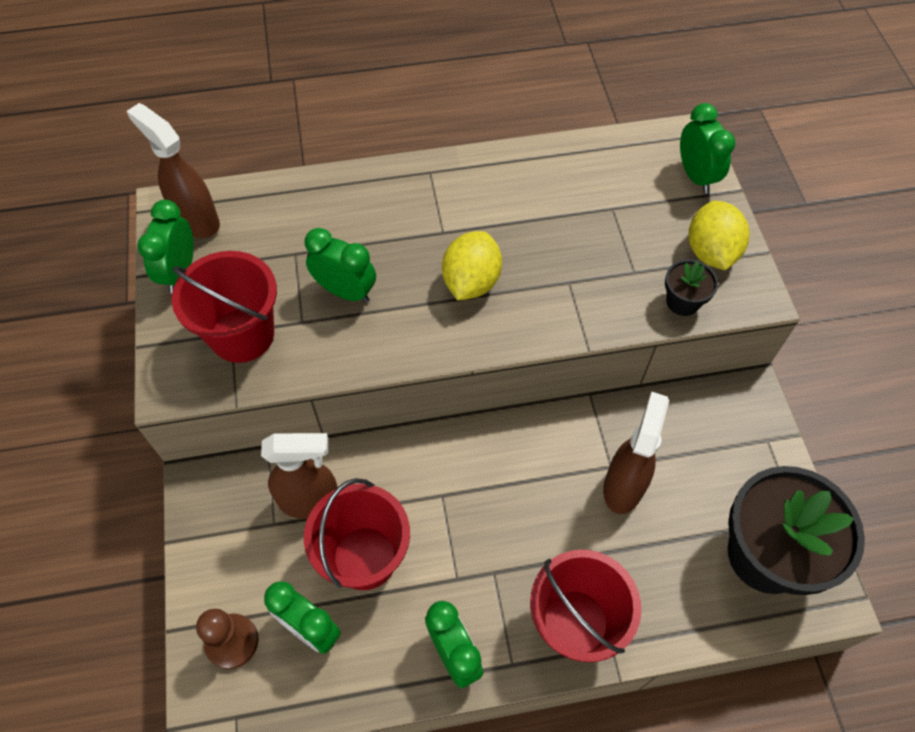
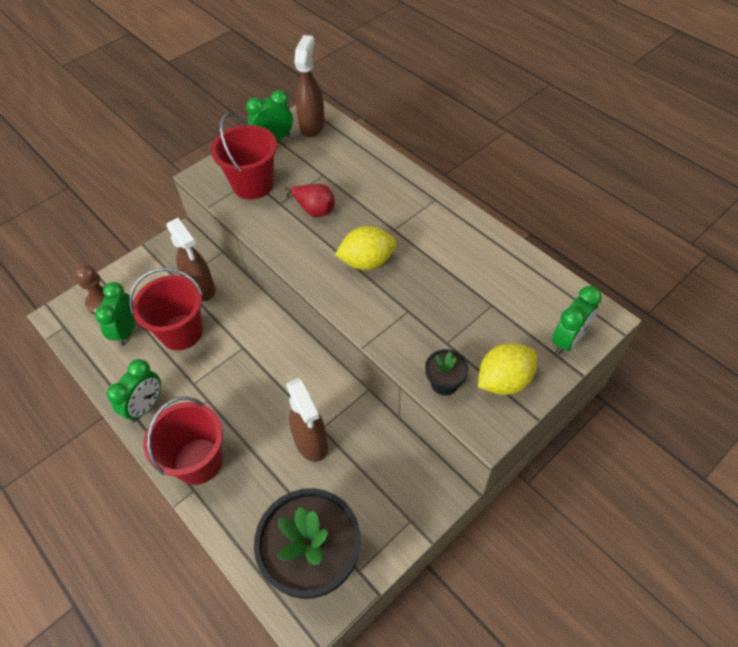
camera: 60 degrees right, 5 degrees down
green clock [305,228,376,303] -> red pear [285,184,335,217]
brown spray bottle [603,392,669,514] -> brown spray bottle turned 75 degrees clockwise [286,378,328,462]

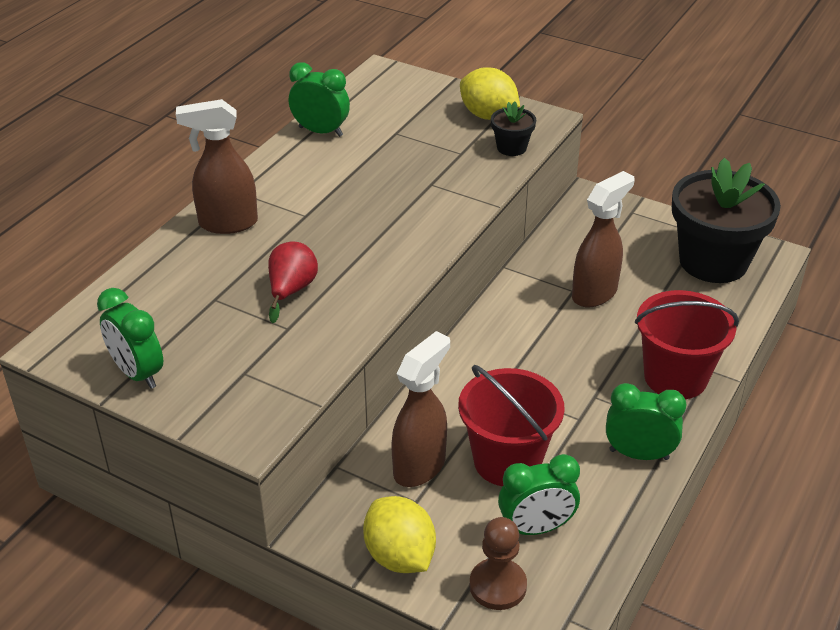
camera: 110 degrees left, 15 degrees down
red bucket [211,113,277,200] -> none
brown spray bottle [294,35,325,137] -> brown spray bottle moved to [176,99,258,234]
yellow lemon [335,226,397,270] -> yellow lemon moved to [363,496,436,573]
green clock [552,286,602,355] -> green clock moved to [289,62,350,137]

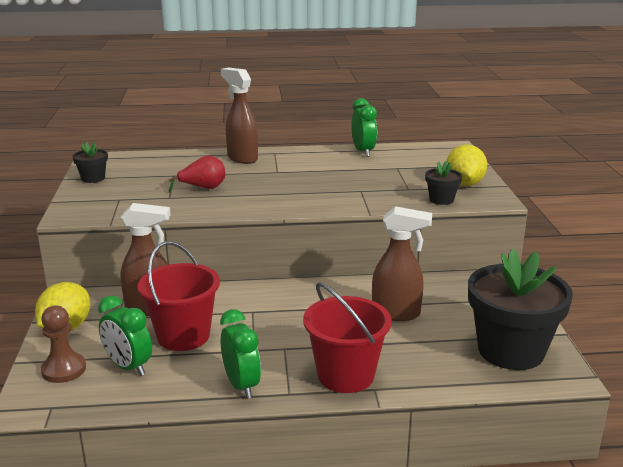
camera: 55 degrees right, 15 degrees down
green clock [97,288,163,389] -> black flower pot [72,142,108,183]

